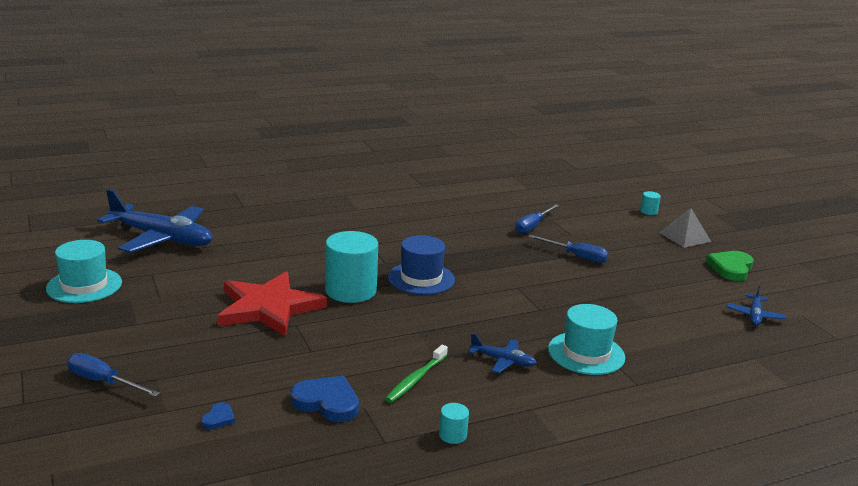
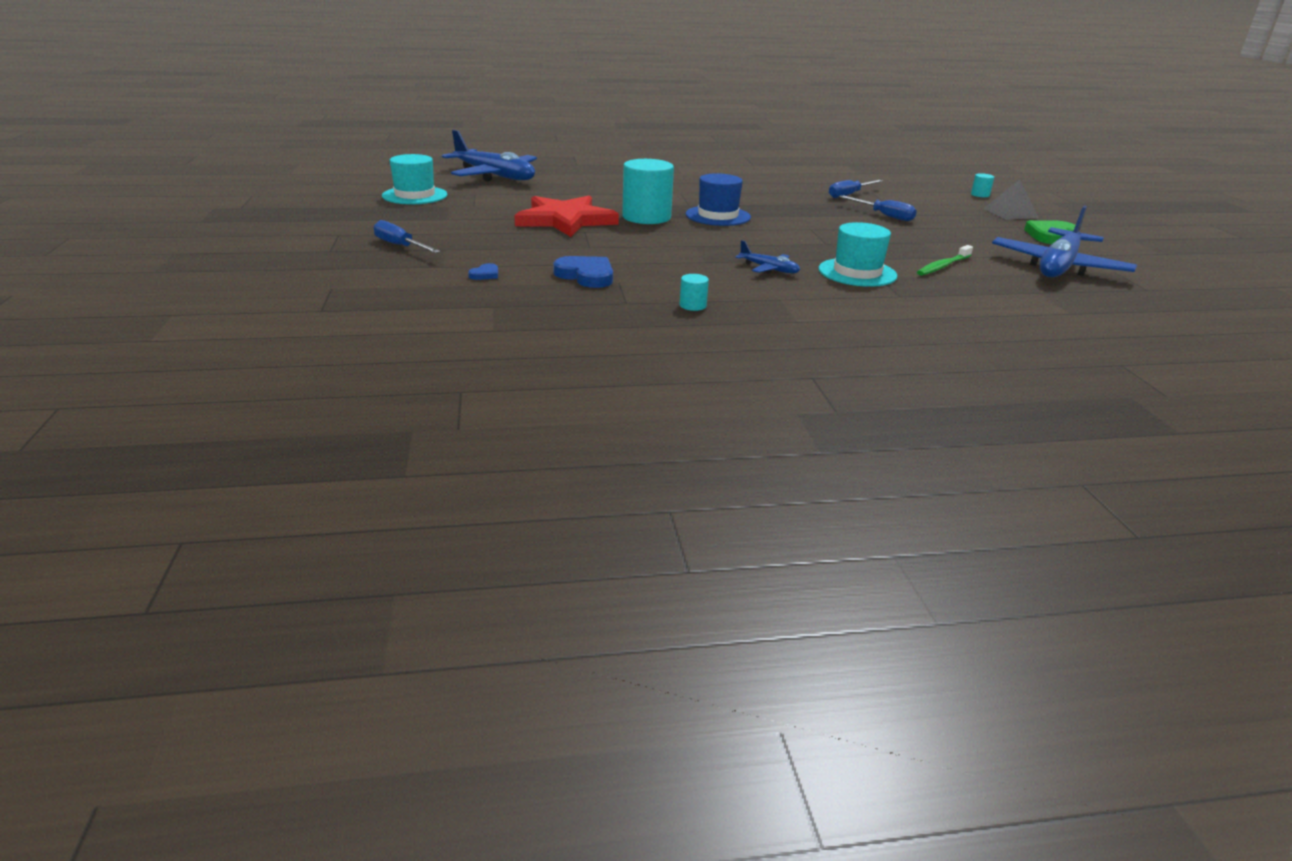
camera: 15 degrees right, 5 degrees up
green toothbrush [385,345,448,403] -> green toothbrush moved to [917,245,973,276]
blue plane [727,285,786,326] -> blue plane [992,206,1137,277], size x2.20

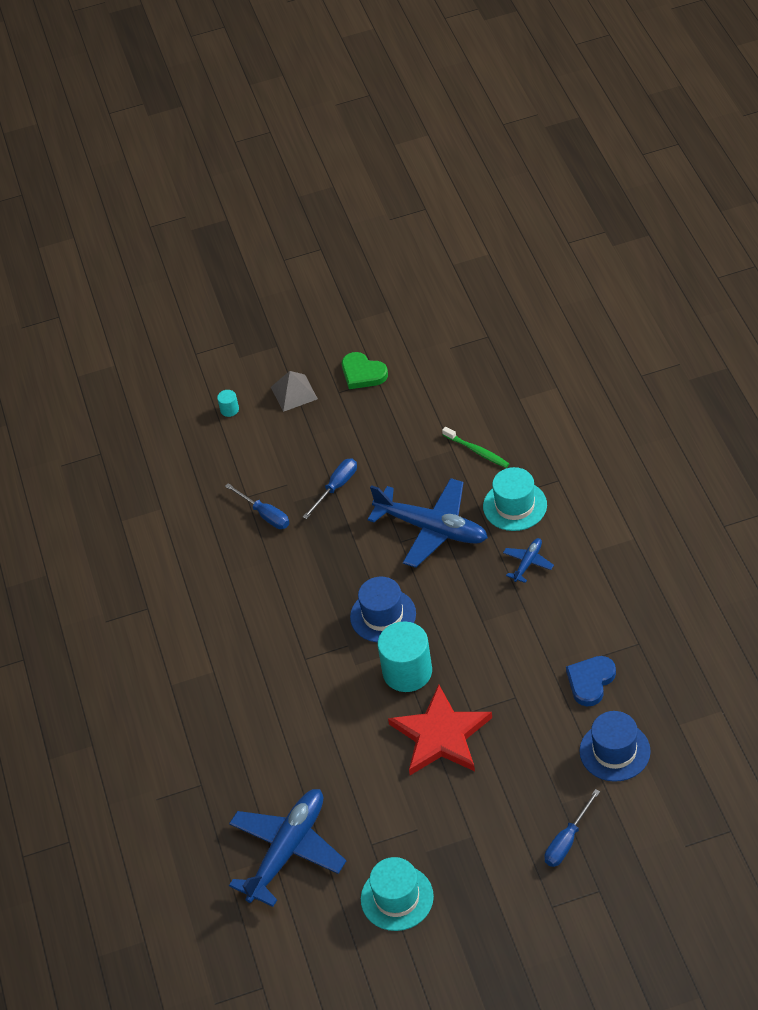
camera: 90 degrees left, 20 degrees up
blue heart [468,263,498,280] -> blue hat [579,711,651,782]
turquoise cylinder [680,274,709,311] -> none
blue plane [992,206,1137,277] -> blue plane moved to [367,478,488,568]

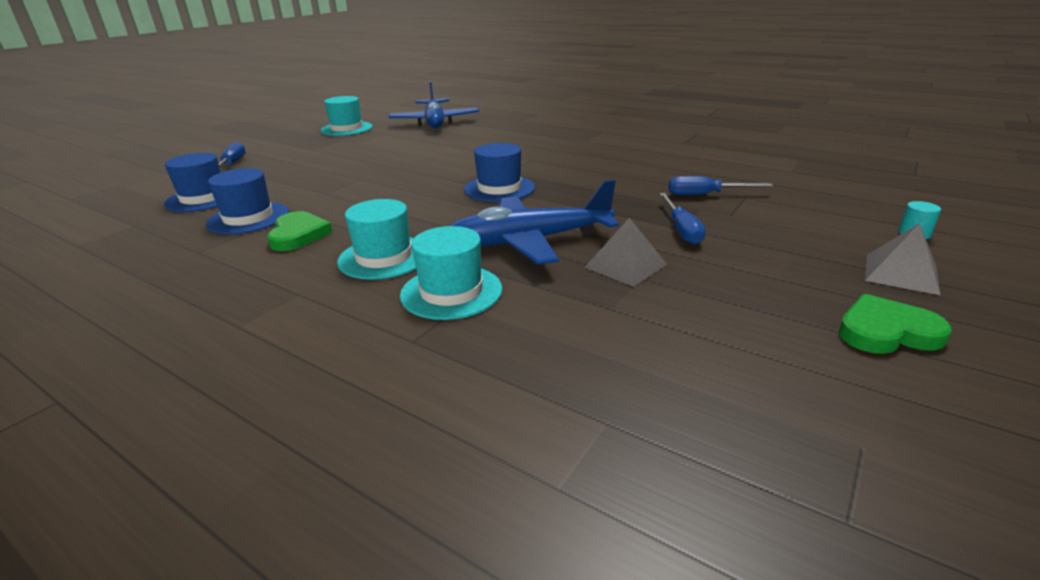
camera: 135 degrees right, 20 degrees down
turquoise cylinder [378,621,432,692] -> none
red star [388,684,492,775] -> none
green toothbrush [442,427,509,468] -> none
blue plane [503,538,554,583] -> turquoise hat [337,199,416,280]
blue heart [566,656,616,706] -> blue hat [206,168,289,234]
none -> green heart [267,211,332,251]
none -> grey pyramid [584,218,667,287]

